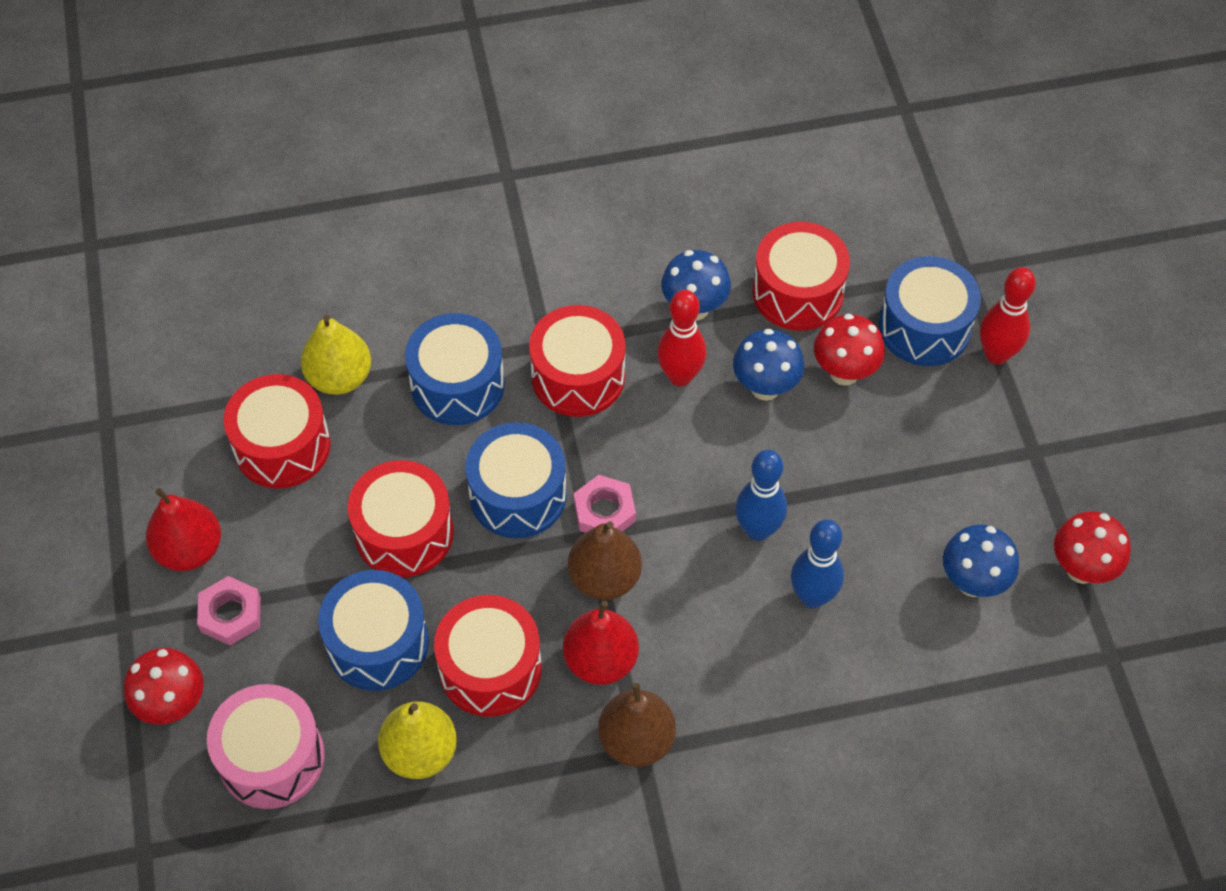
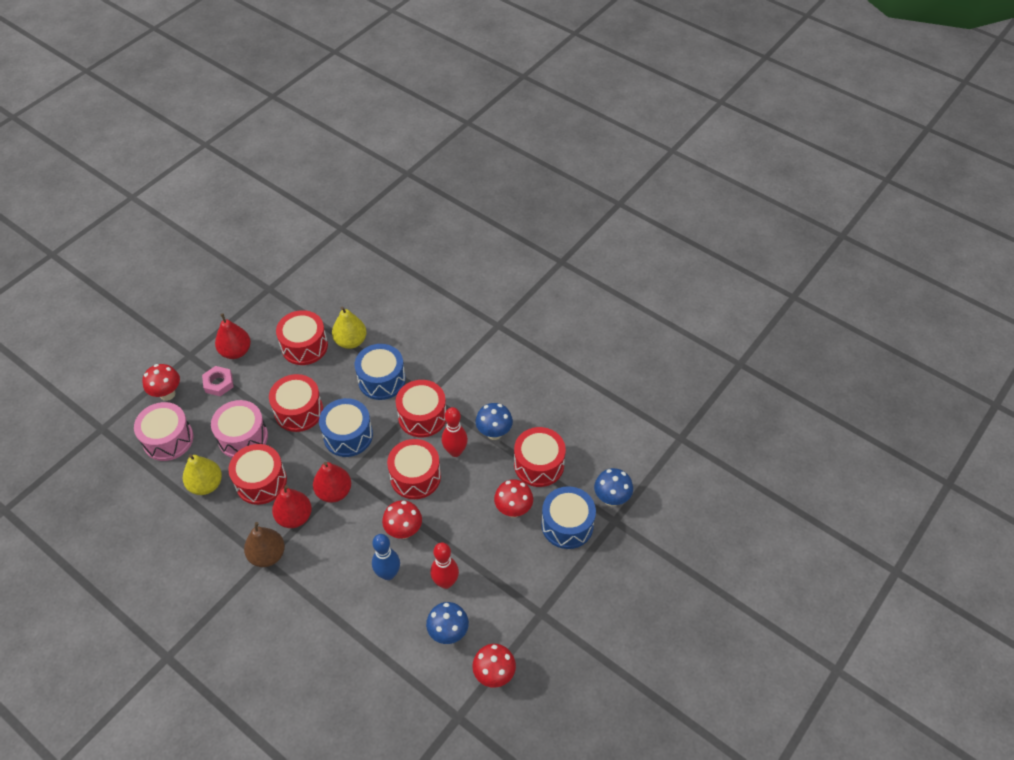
camera: 50 degrees right, 5 degrees down
blue drum [318,570,429,691] -> pink drum [211,400,268,458]
brown pear [568,521,642,600] -> red pear [313,462,351,503]
pink nut [574,475,636,533] -> none
blue mushroom [733,329,804,401] -> blue mushroom moved to [594,468,633,506]
blue bowling pin [735,450,787,541] -> red mushroom [382,500,422,539]
red bowling pin [980,267,1036,364] -> red bowling pin moved to [430,543,459,589]
none -> red drum [387,439,441,499]

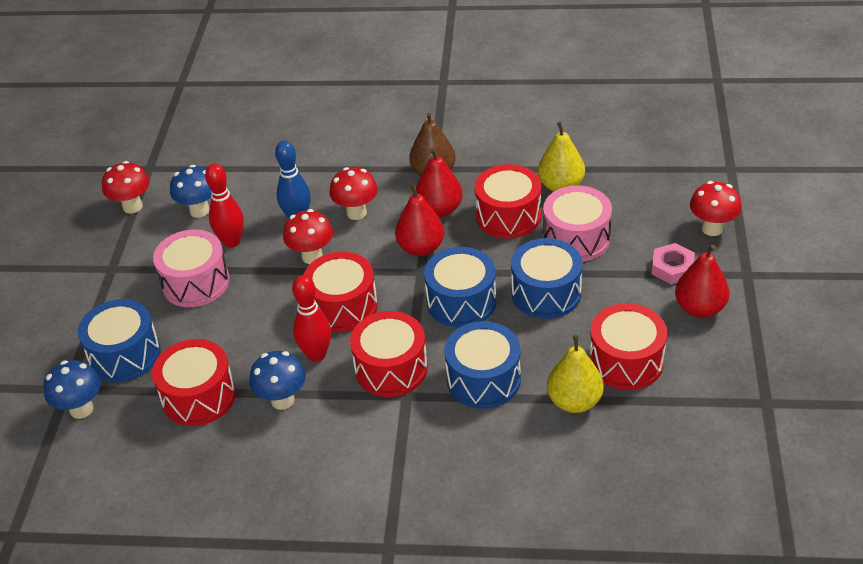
camera: 150 degrees right, 10 degrees down
pink drum [134,402,193,461] -> pink drum moved to [153,229,230,307]
red drum [269,374,323,432] -> blue drum [511,238,582,319]
red mushroom [494,479,533,518] -> red mushroom moved to [329,167,378,220]

